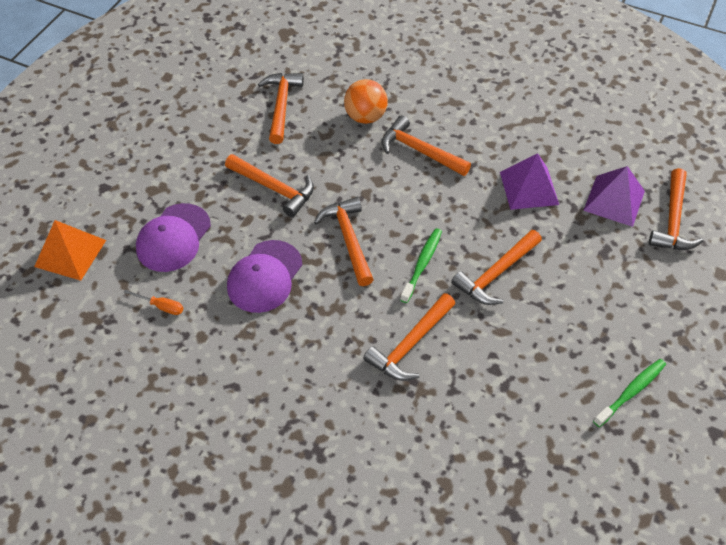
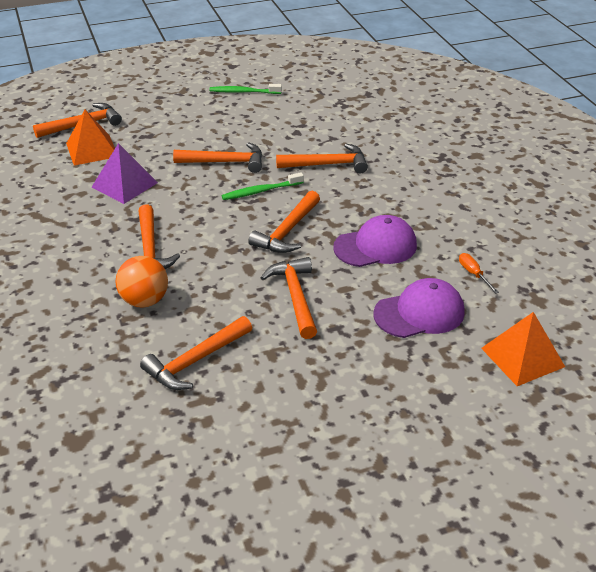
camera: 135 degrees left, 15 degrees down
purple pyramid [583,166,645,227] -> orange pyramid [66,110,115,166]

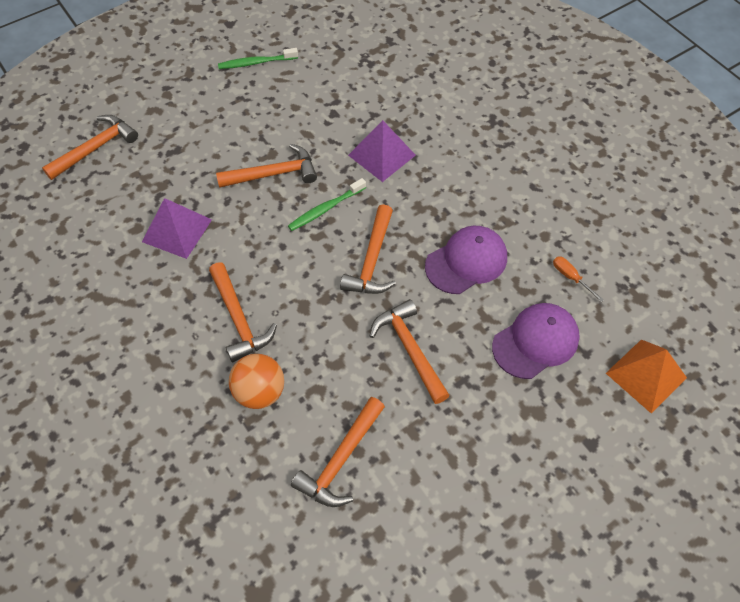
camera: 15 degrees left, 20 degrees up
orange pyramid [66,110,115,166] -> none
orange hammer [276,144,368,173] -> purple pyramid [348,120,416,182]

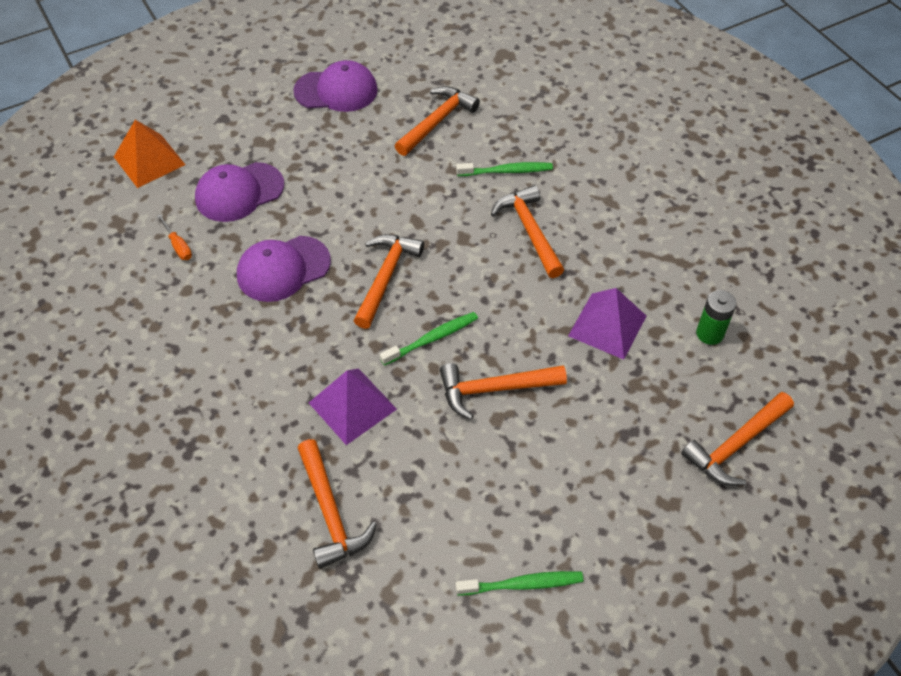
camera: 175 degrees left, 5 degrees down
orange ball [229,354,284,409] -> green toothbrush [456,162,553,176]
orange hammer [370,299,450,404] -> orange hammer moved to [298,439,377,569]
none -> purple cap [293,60,378,112]
none -> green battery [696,290,737,345]

